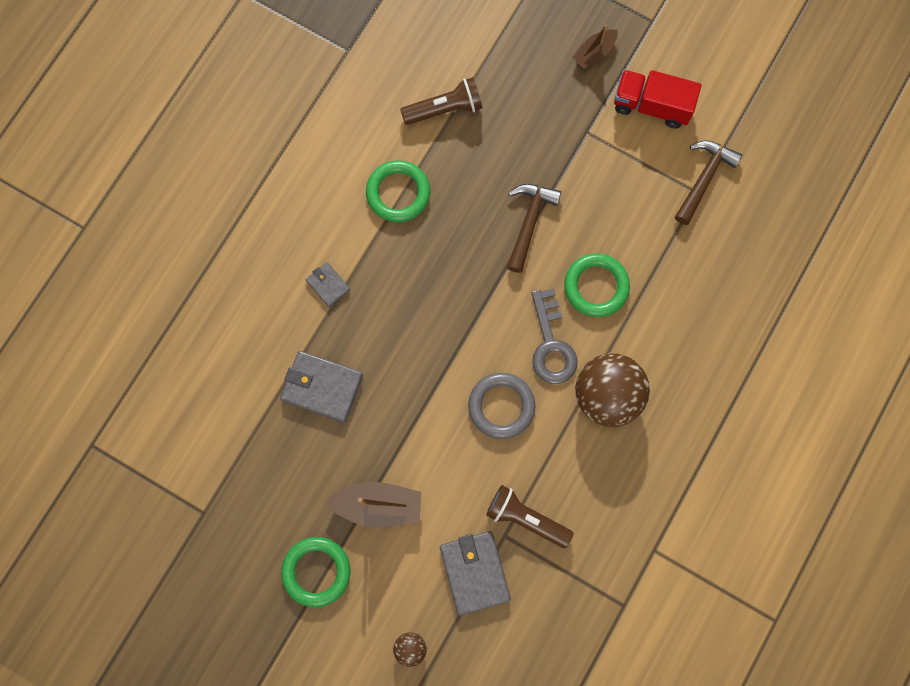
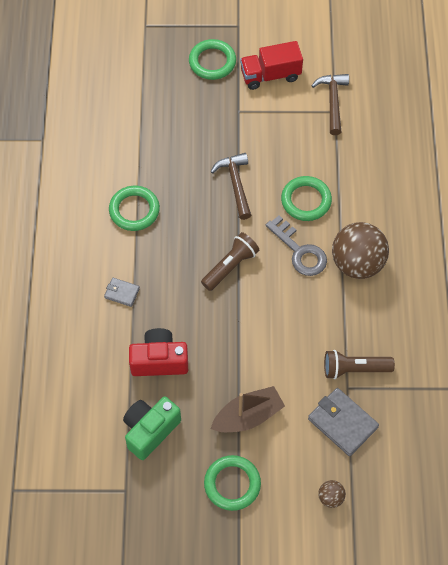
camera: 30 degrees left, 15 degrees down
grey wallet [280,351,363,423] -> red camera [129,328,188,376]
brown flashlight [400,77,482,125] -> brown flashlight moved to [201,232,259,291]
grey ring [468,373,535,439] -> none
brown boat [573,24,618,69] -> green ring [189,39,236,80]
none -> green camera [123,396,181,460]

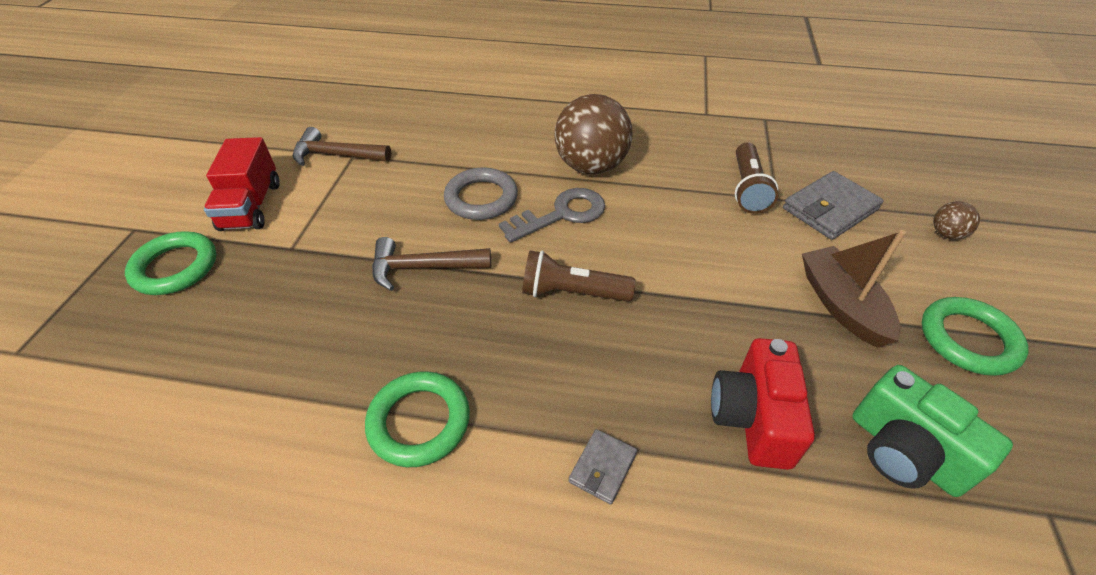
camera: 80 degrees left, 15 degrees down
brown flashlight [201,232,259,291] -> brown flashlight turned 45 degrees counterclockwise [522,251,636,302]
green ring [281,176,332,221] -> grey ring [444,168,518,220]

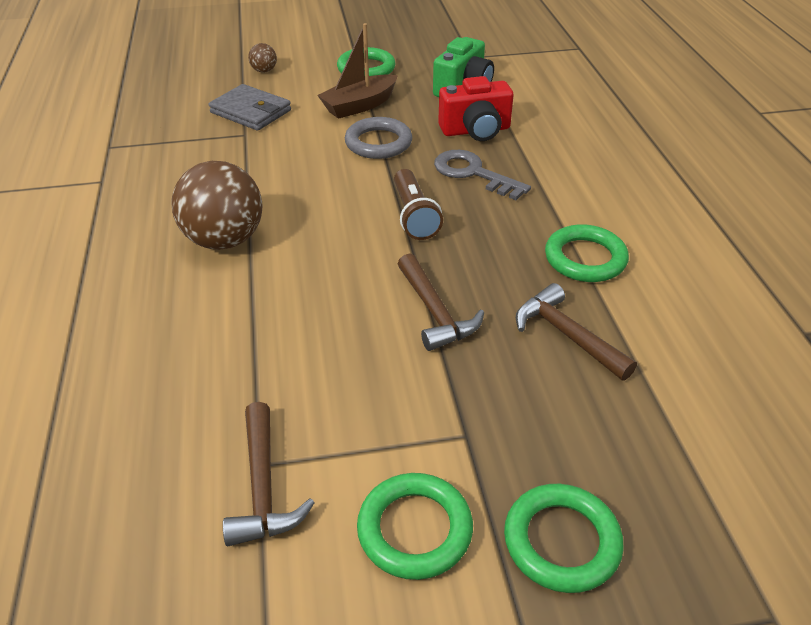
camera: 110 degrees left, 5 degrees down
red truck [204,137,280,231] -> green ring [357,473,473,580]
grey ring [444,168,518,220] -> grey ring moved to [345,117,412,159]
grey key [499,188,605,243] -> grey key moved to [434,150,531,200]
grey wallet [569,429,637,504] -> none
brown flashlight [735,142,778,214] -> none
none -> brown hammer [516,283,637,380]

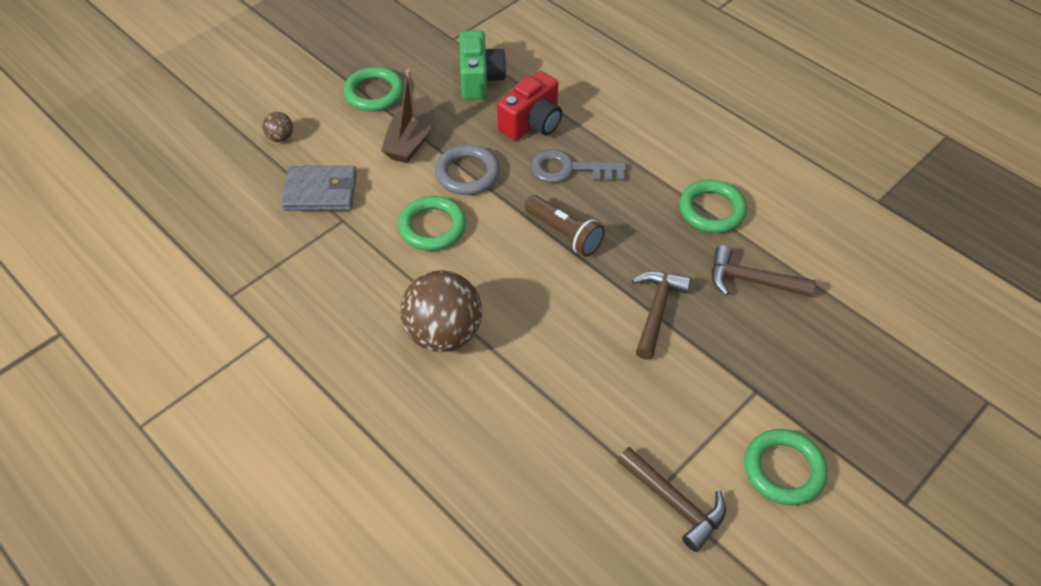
camera: 35 degrees left, 10 degrees up
brown hammer [398,253,484,351] -> brown hammer turned 105 degrees counterclockwise [632,271,691,360]
green ring [504,484,624,593] -> green ring moved to [398,196,466,251]

